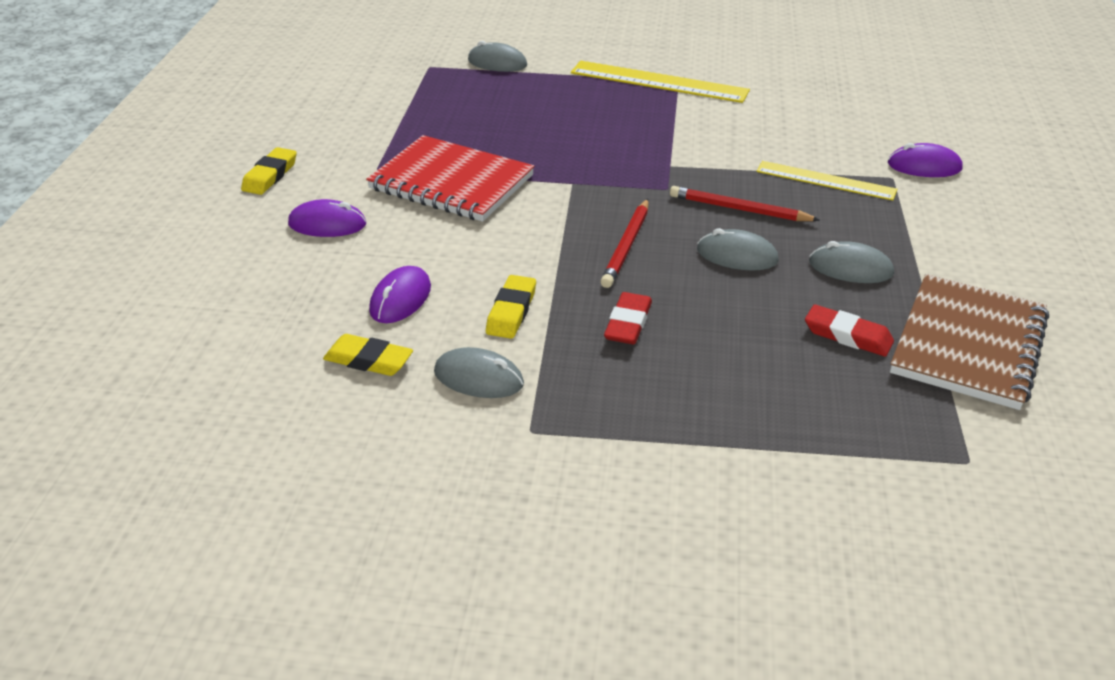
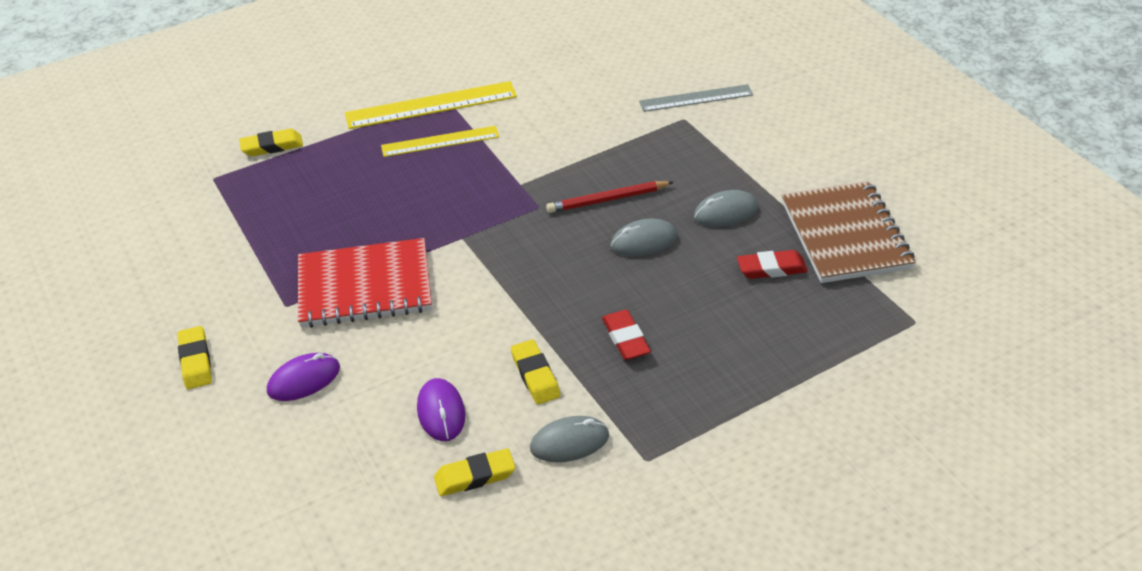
camera: 35 degrees left, 5 degrees up
grey mouse [468,41,527,72] -> yellow eraser [239,129,303,156]
red pencil [600,199,649,288] -> none
yellow ruler [757,161,897,200] -> yellow ruler moved to [381,126,499,157]
purple mouse [888,143,963,177] -> grey ruler [639,84,753,112]

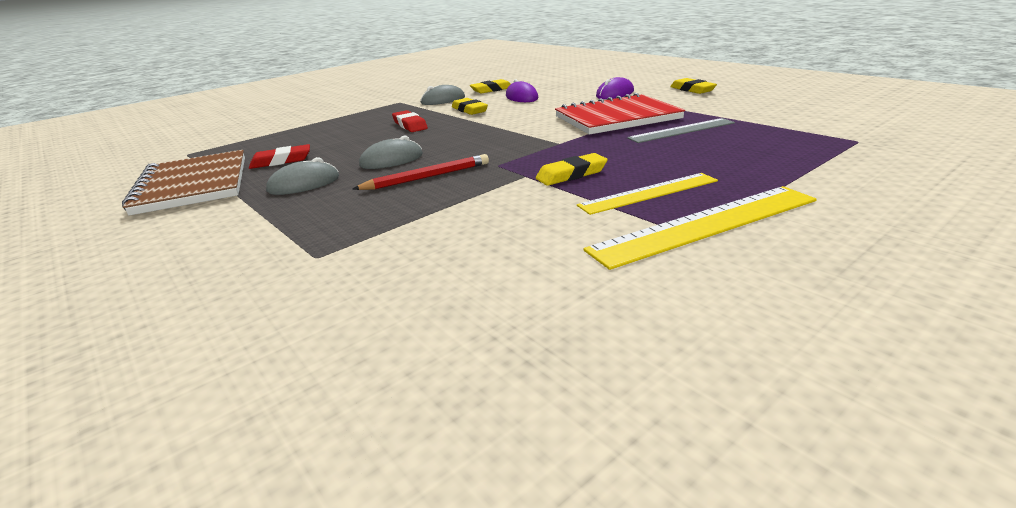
camera: 170 degrees right, 15 degrees down
yellow eraser [239,129,303,156] -> yellow eraser moved to [536,153,608,186]
grey ruler [639,84,753,112] -> grey ruler moved to [627,118,735,143]

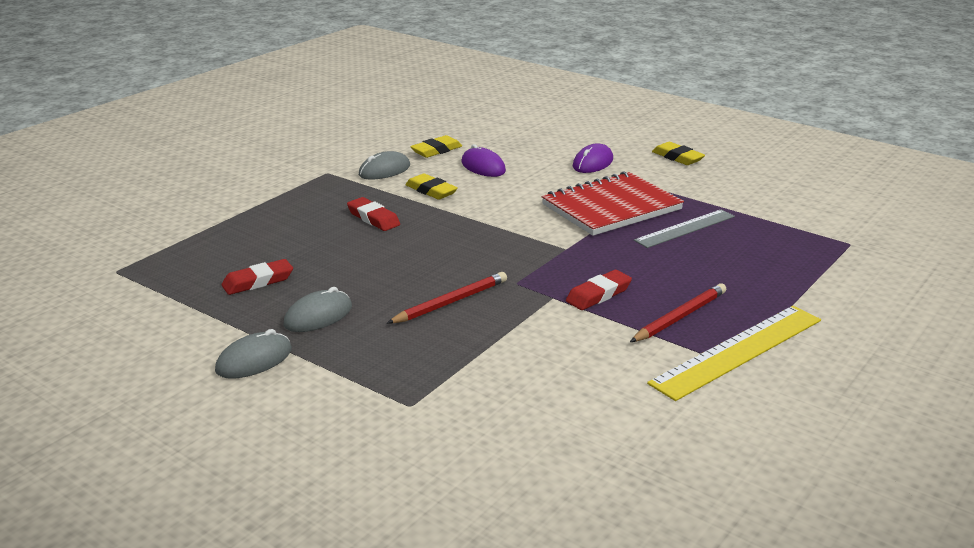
camera: 15 degrees left, 0 degrees up
brown notebook [122,150,245,216] -> none
grey mouse [359,136,423,169] -> grey mouse moved to [215,329,292,379]
yellow eraser [536,153,608,186] -> red eraser [566,270,632,310]
yellow ruler [577,173,718,215] -> red pencil [630,283,727,342]

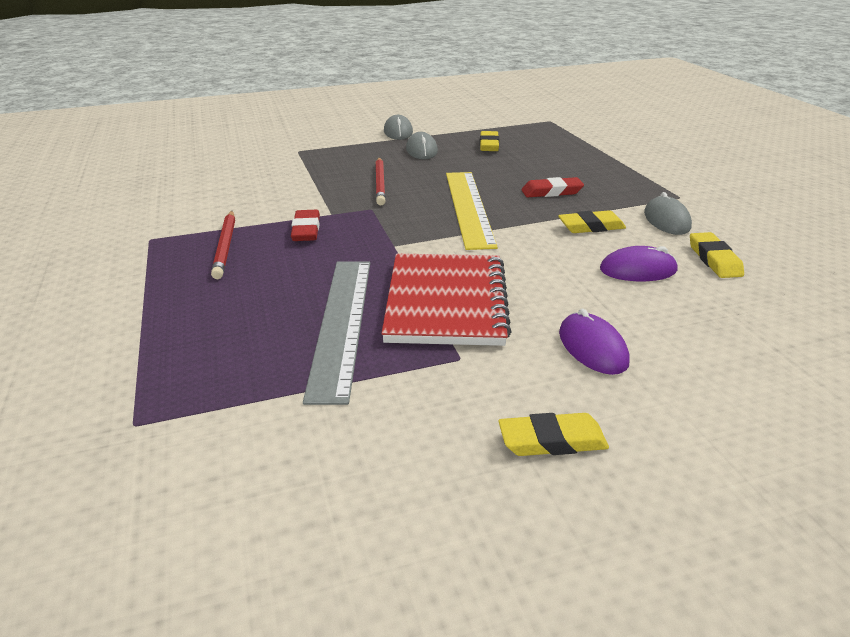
camera: 125 degrees right, 5 degrees up
red eraser [221,259,293,295] -> yellow eraser [480,131,499,151]
grey ruler [634,209,735,248] -> grey ruler [303,261,370,405], size x1.51
yellow ruler [647,306,821,401] -> yellow ruler moved to [446,172,498,250]

